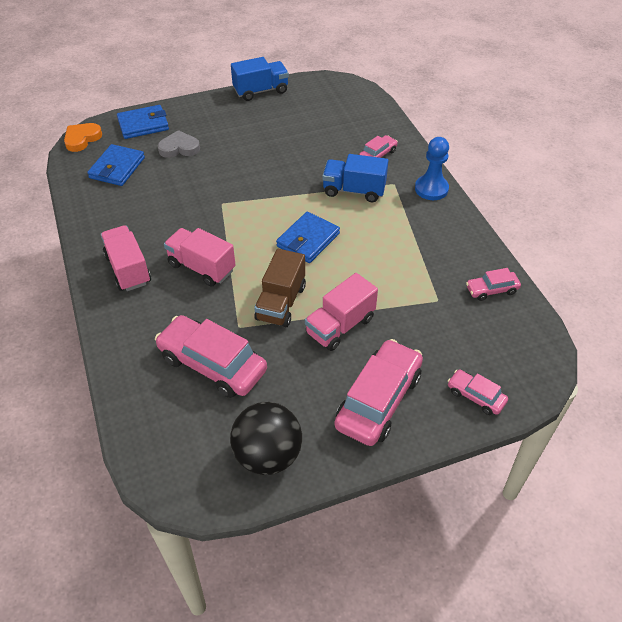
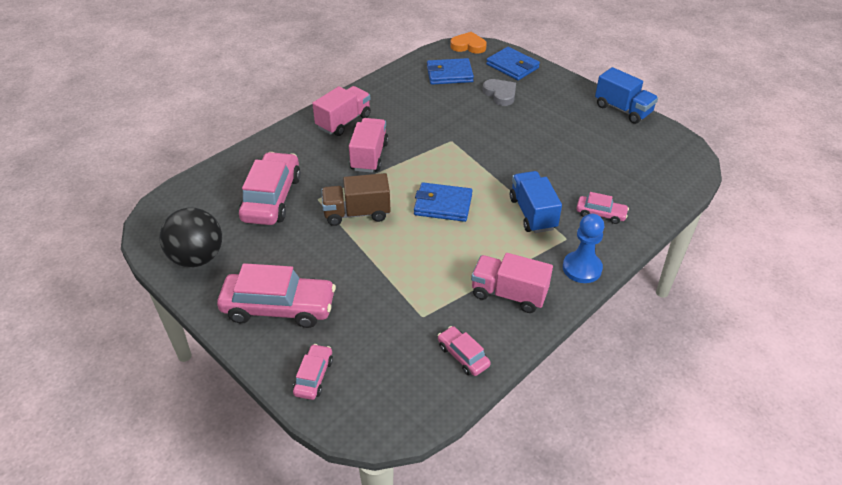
camera: 65 degrees right, 5 degrees down
pink truck [305,273,378,351] -> pink truck moved to [471,253,553,313]

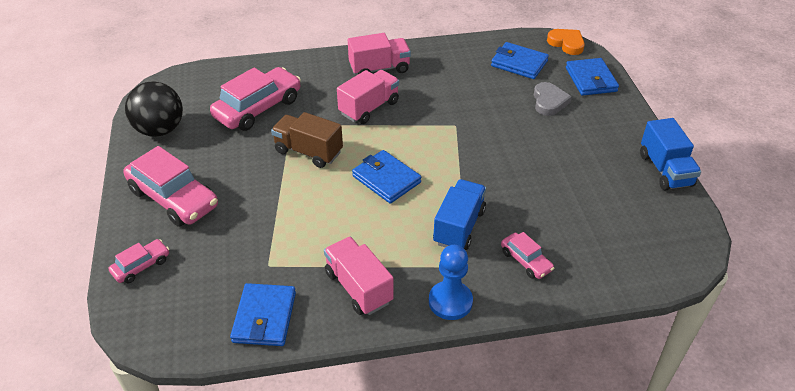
camera: 35 degrees right, 0 degrees up
pink car [438,326,491,376] -> blue wallet [230,283,296,346]

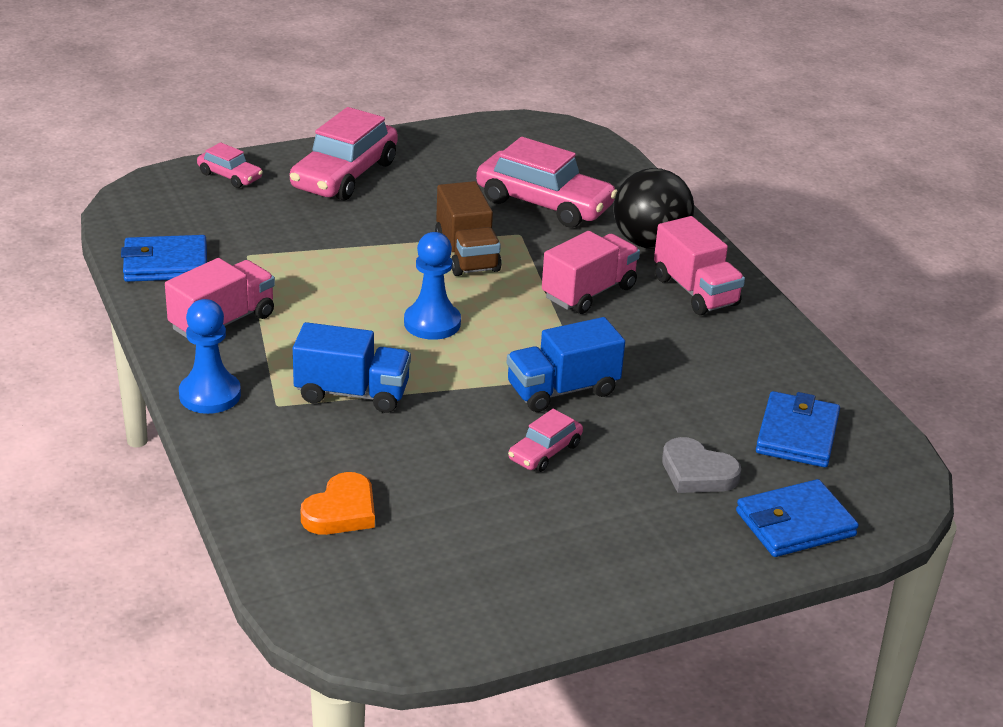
camera: 75 degrees right, 10 degrees down
black ball [125,81,183,137] -> black ball moved to [613,168,694,249]
brown truck [271,112,343,168] -> brown truck turned 150 degrees clockwise [435,181,502,276]
pink truck [337,70,399,124] -> pink truck turned 75 degrees counterclockwise [542,231,640,314]
blue wallet [352,150,421,204] -> blue pawn [404,232,461,340]
pink car [501,232,554,279] -> pink car moved to [508,409,583,472]
grey heart [534,82,572,116] -> grey heart turned 45 degrees clockwise [662,437,741,493]
orange heart [547,29,585,55] -> orange heart moved to [301,472,375,535]
blue truck [640,118,701,191] -> blue truck moved to [507,317,625,412]

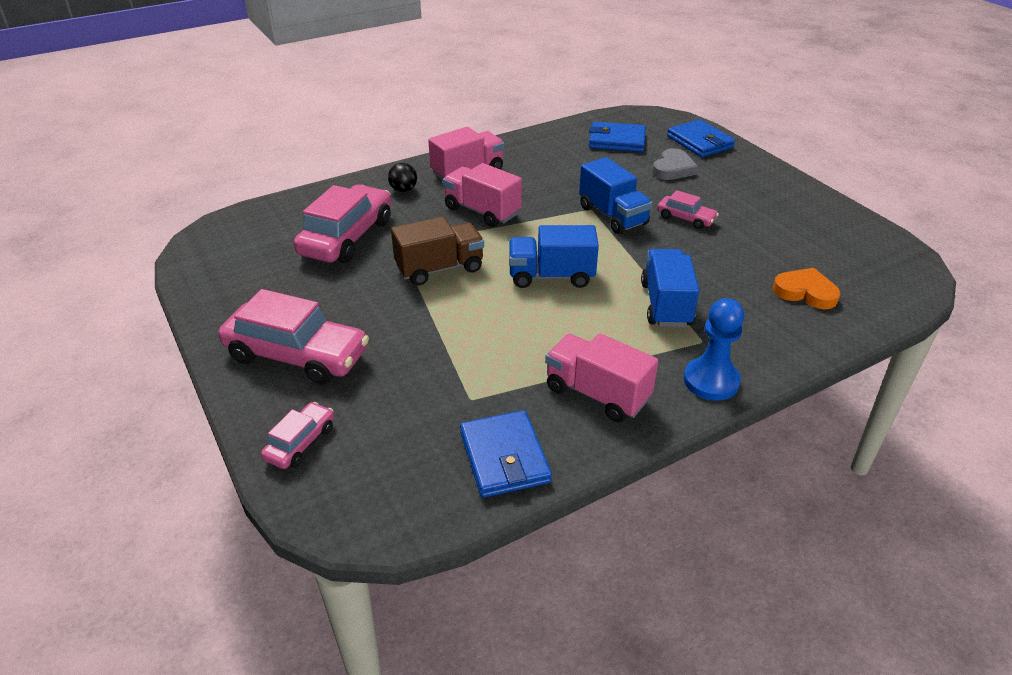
camera: 95 degrees left, 5 degrees up
blue pawn [404,232,461,340] -> blue truck [509,225,599,288]
black ball [613,168,694,249] -> black ball [388,163,417,192], size x0.47

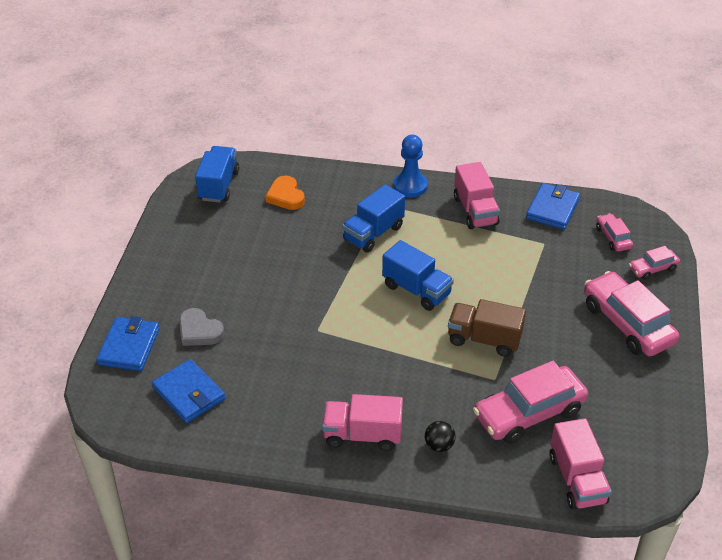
camera: 140 degrees left, 5 degrees up
pink truck [443,163,522,227] -> pink truck moved to [549,418,612,510]
blue truck [579,157,652,234] -> blue truck moved to [195,146,239,202]
grey heart [652,148,698,180] -> grey heart turned 120 degrees counterclockwise [179,308,225,346]
pink car [657,190,719,229] -> pink car moved to [596,213,633,252]

